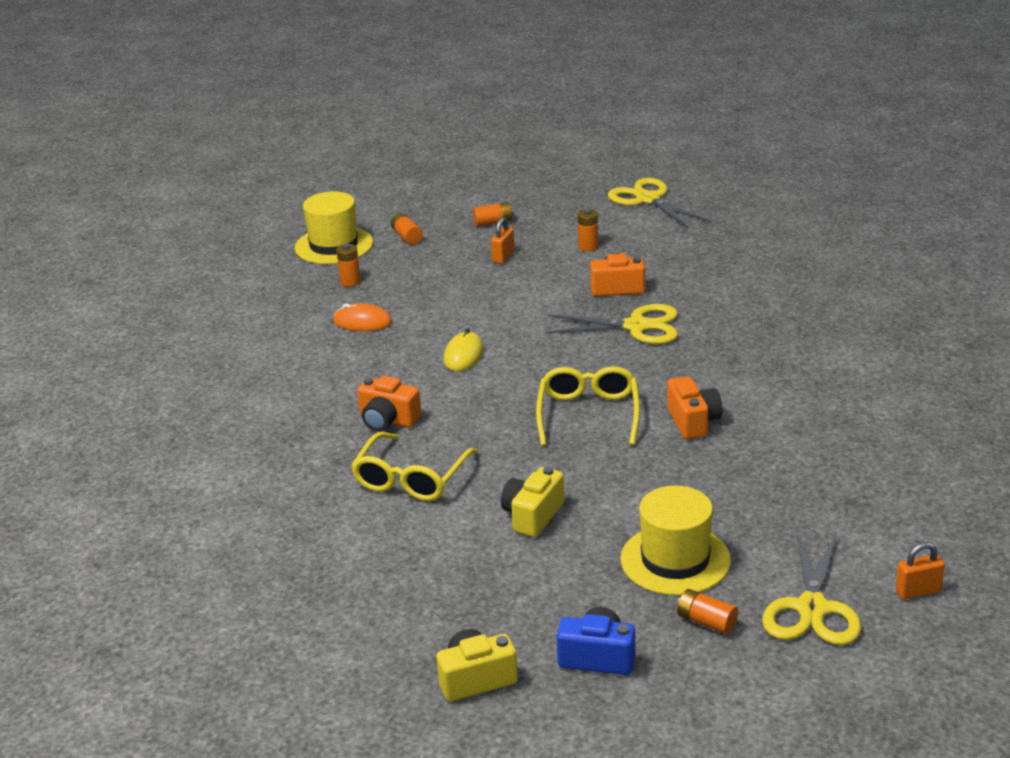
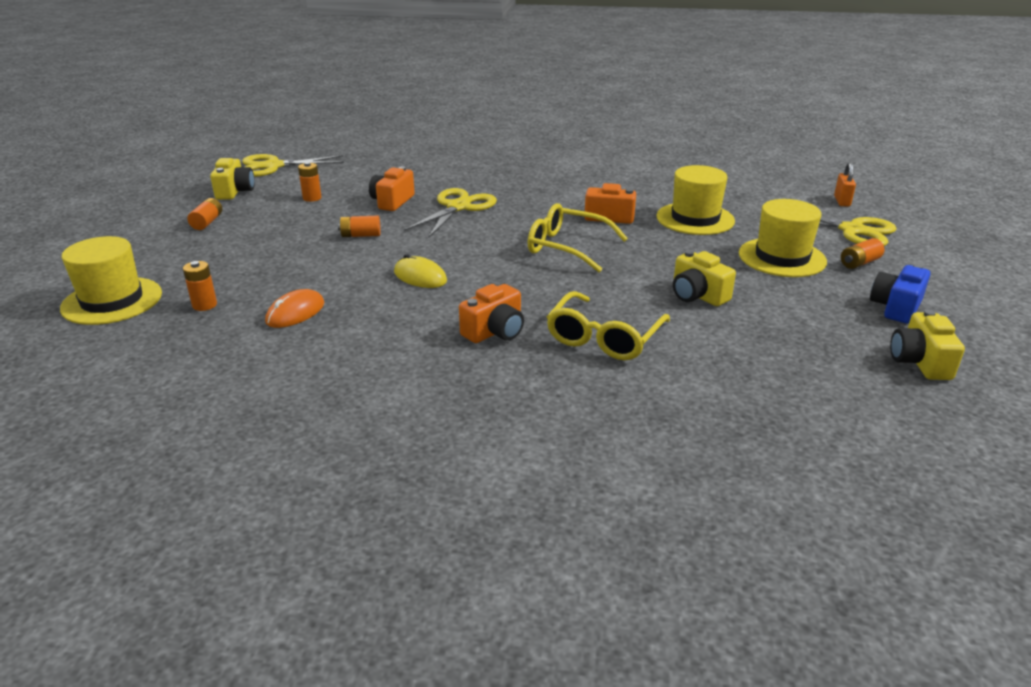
camera: 70 degrees left, 0 degrees up
yellow glasses [351,432,478,501] -> yellow glasses turned 75 degrees clockwise [547,291,670,360]
orange battery [391,213,423,245] -> orange battery moved to [338,216,381,237]
orange padlock [491,217,515,264] -> none
none -> yellow camera [210,158,255,200]
none -> yellow hat [657,165,735,235]

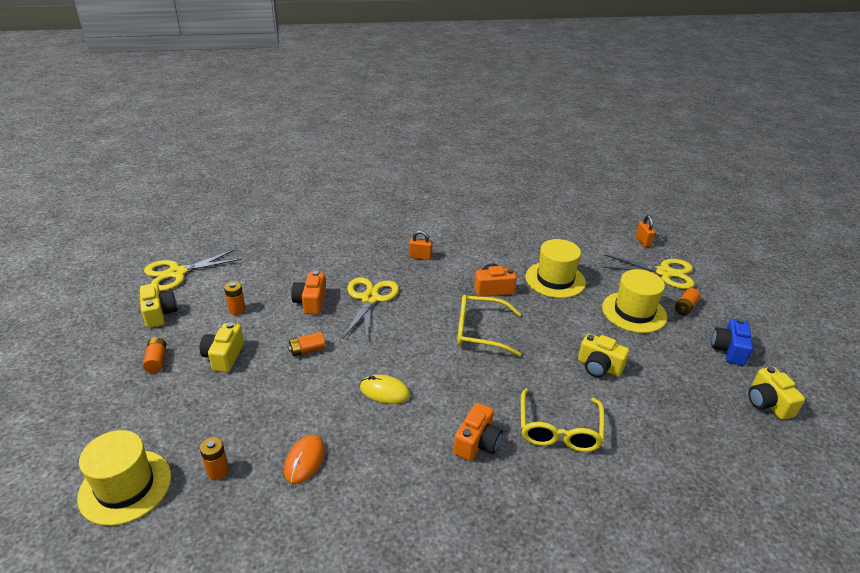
camera: 20 degrees left, 5 degrees up
none -> yellow camera [200,322,244,372]
none -> orange padlock [409,231,433,260]

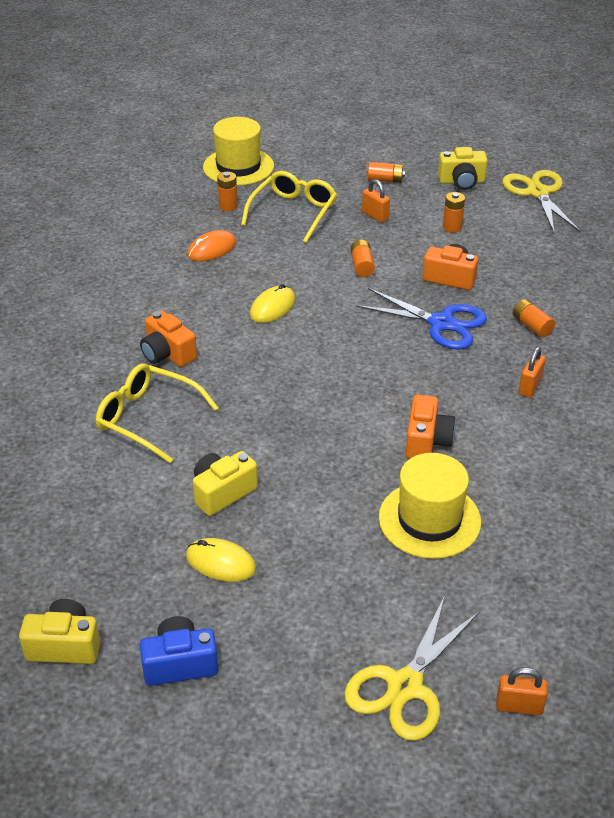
camera: 110 degrees right, 5 degrees up
yellow camera [200,322,244,372] -> orange padlock [362,179,390,223]
orange mouse [284,435,325,484] -> orange mouse turned 75 degrees counterclockwise [188,230,236,261]
yellow scissors [343,277,399,340] -> blue scissors [356,288,487,350]
yellow glasses [457,295,521,356] -> yellow glasses moved to [241,171,337,243]
yellow hat [602,269,667,333] -> none
orange battery [675,288,701,315] -> orange battery moved to [513,299,555,337]
blue camera [711,318,753,366] -> blue camera turned 45 degrees counterclockwise [140,616,218,686]
none -> yellow mouse [186,538,256,582]

